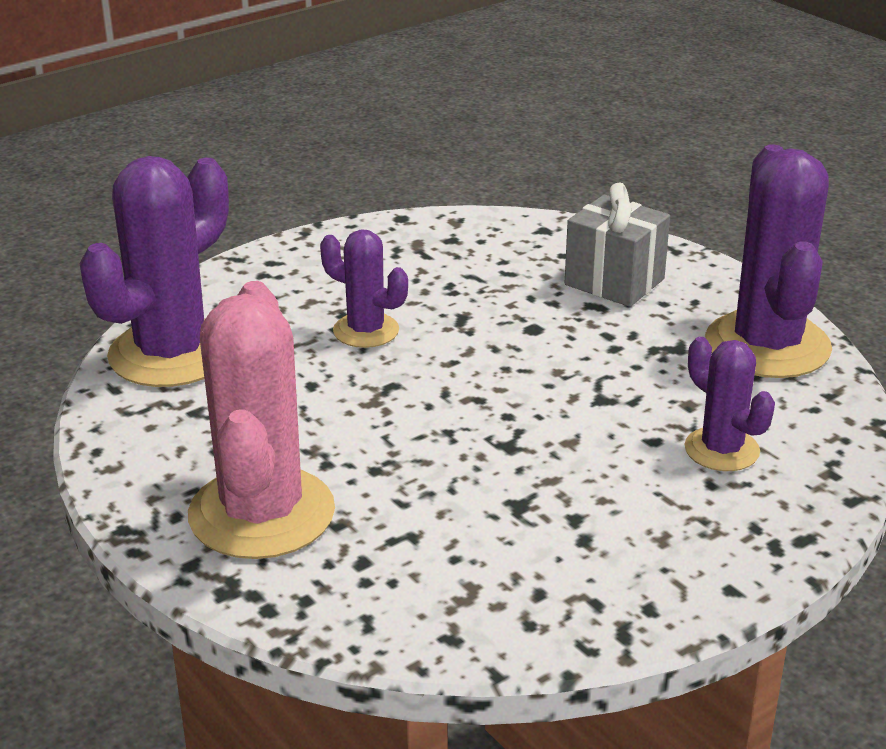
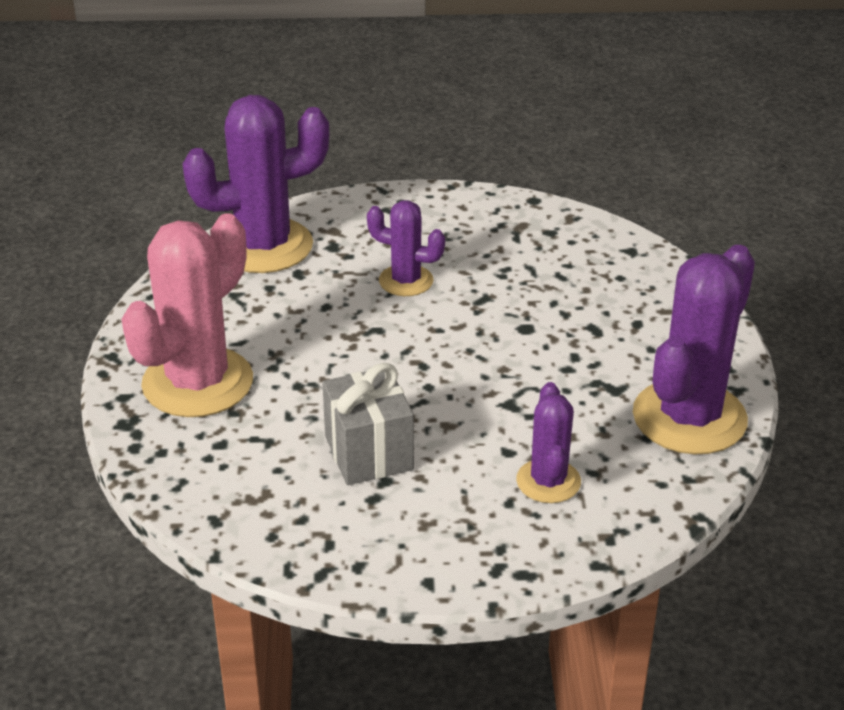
camera: 35 degrees right, 5 degrees up
purple cactus [320,229,408,348] -> purple cactus turned 45 degrees counterclockwise [367,200,445,296]
grey gift [565,183,670,307] -> grey gift moved to [322,363,414,485]

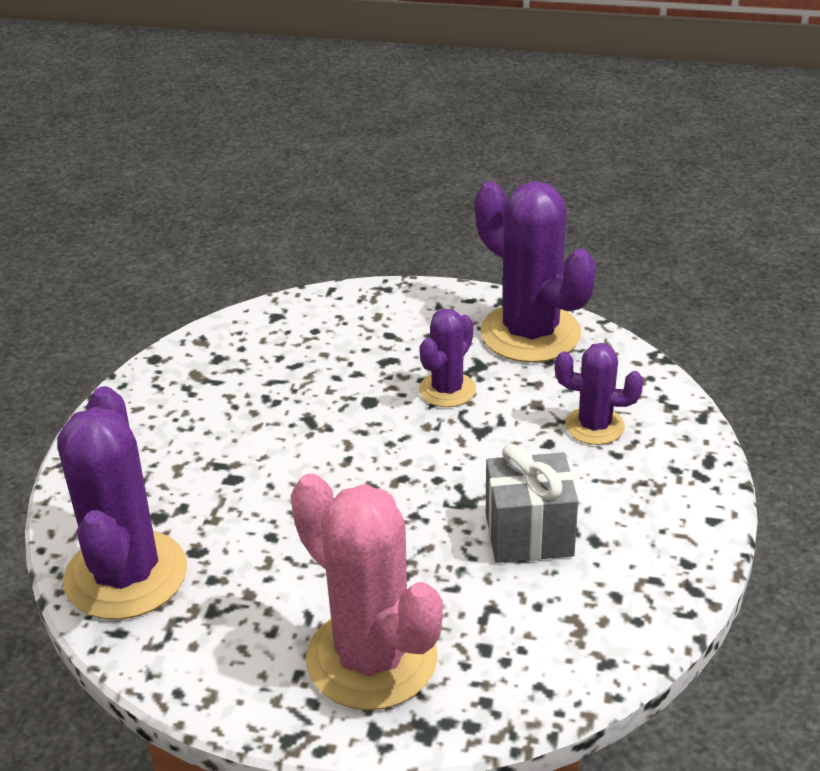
camera: 75 degrees left, 0 degrees up
purple cactus [367,200,445,296] -> purple cactus moved to [419,309,476,407]

